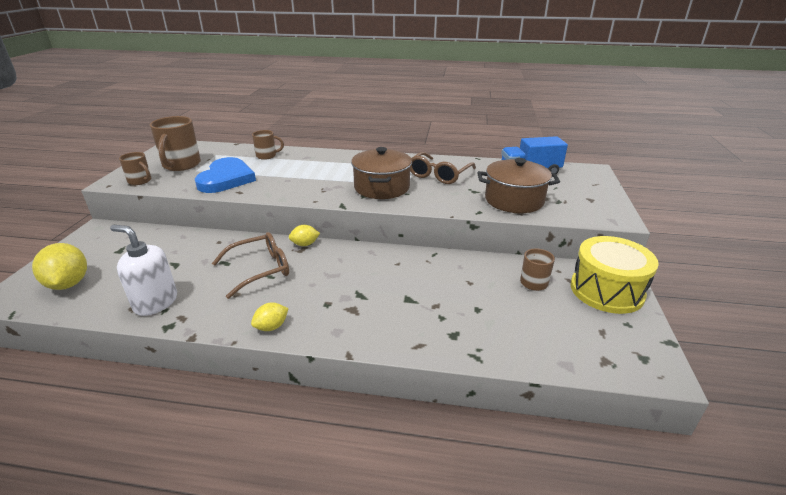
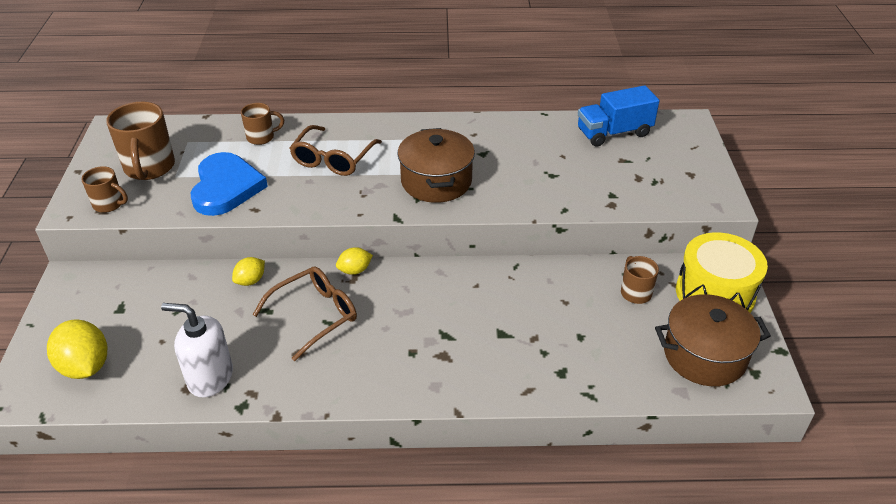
camera: 10 degrees left, 10 degrees up
yellow lemon [251,302,289,331] -> yellow lemon moved to [232,257,265,286]
brown glasses [410,152,476,184] -> brown glasses moved to [290,125,382,176]
brown pot [477,158,560,213] -> brown pot moved to [655,294,771,386]

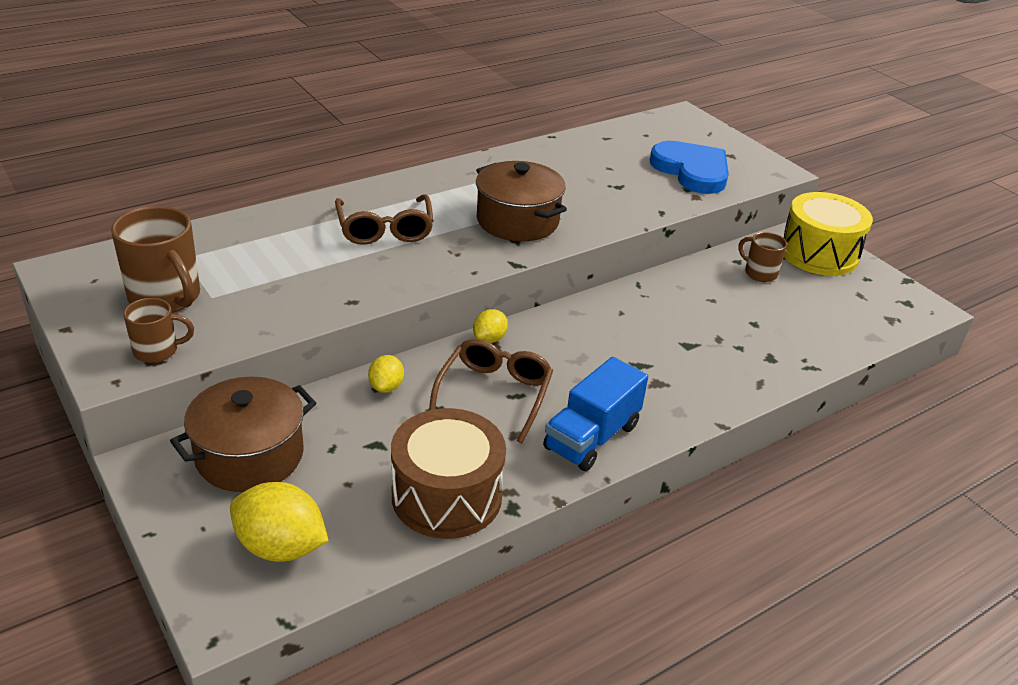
camera: 35 degrees left, 5 degrees down
white soap dispenser [161,303,233,397] -> brown drum [391,408,506,539]
blue heart [191,152,268,216] -> blue heart moved to [650,141,729,194]
brown mug [241,103,284,145] -> none
blue truck [578,85,659,147] -> blue truck moved to [543,357,648,471]
brown pot [655,294,771,386] -> brown pot moved to [170,377,316,492]

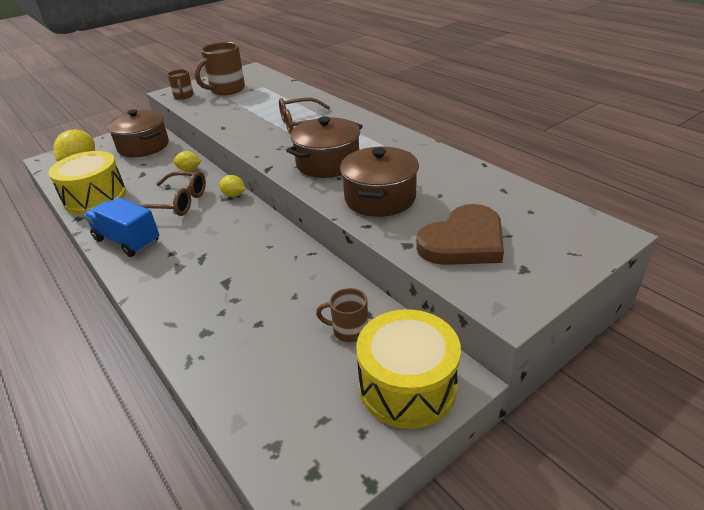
camera: 90 degrees right, 0 degrees up
brown drum [391,408,506,539] -> yellow drum [48,151,126,215]
blue heart [650,141,729,194] -> brown heart [416,204,504,265]
brown mug [739,232,787,282] -> brown mug turned 120 degrees counterclockwise [316,288,368,342]
none -> brown pot [340,147,419,217]

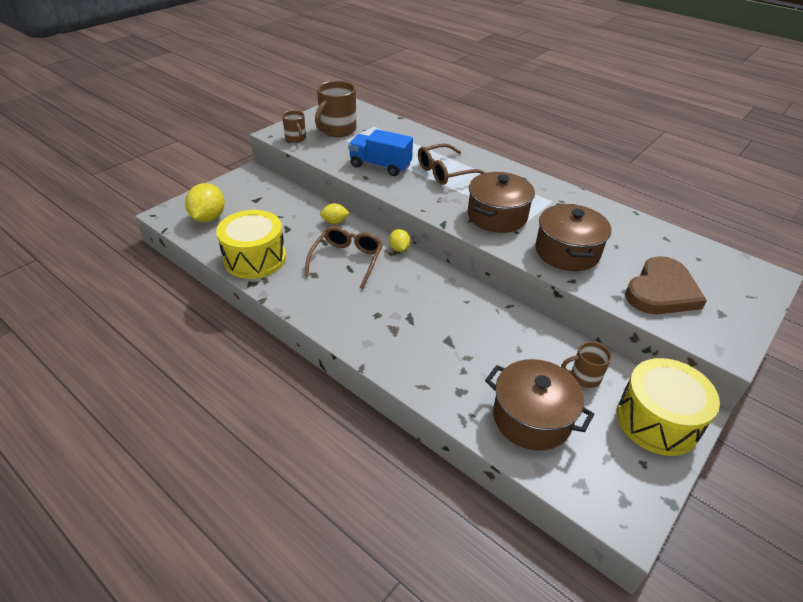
camera: 15 degrees left, 5 degrees up
blue truck [84,197,159,257] -> blue truck moved to [348,129,413,176]
brown pot [107,109,169,157] -> brown pot moved to [485,359,594,451]
brown glasses [140,171,206,216] -> brown glasses turned 75 degrees counterclockwise [304,226,383,289]
yellow lemon [219,175,245,197] -> yellow lemon turned 60 degrees clockwise [389,229,410,252]

